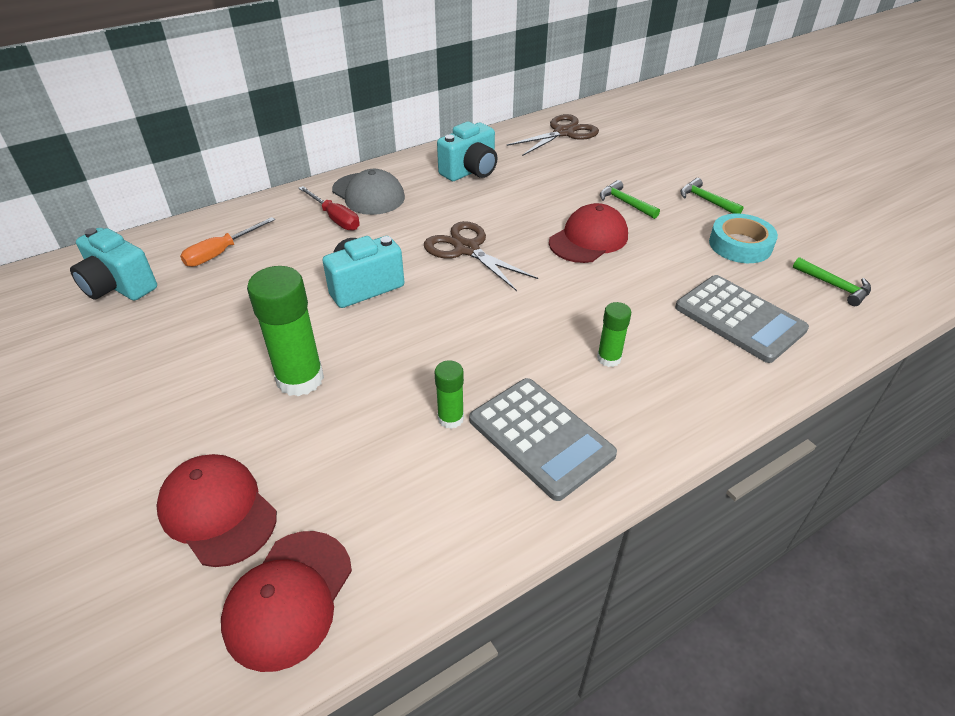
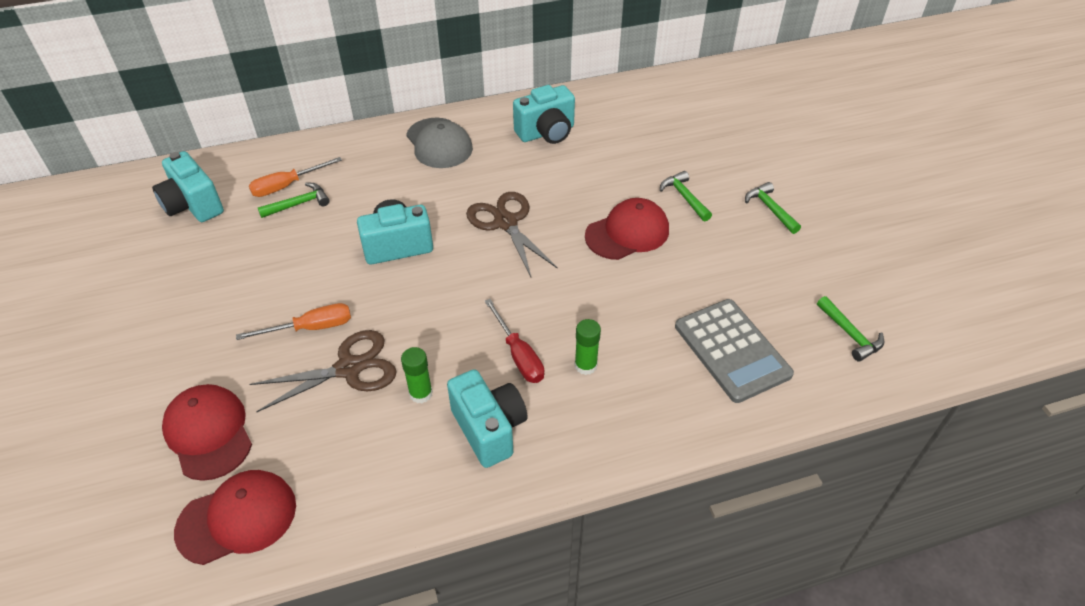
camera: 15 degrees right, 5 degrees up
red cap [221,531,352,672] -> red cap turned 150 degrees counterclockwise [174,470,296,565]
green glue stick [247,266,324,397] -> orange screwdriver [236,303,351,340]
red screwdriver [299,186,360,231] -> red screwdriver moved to [485,299,544,383]
grey calculator [469,378,617,501] -> turquoise camera [447,369,528,468]
brown scissors [506,114,599,156] -> brown scissors moved to [250,330,397,412]
turquoise tape [709,214,778,263] -> none
none -> green hammer [258,183,330,218]

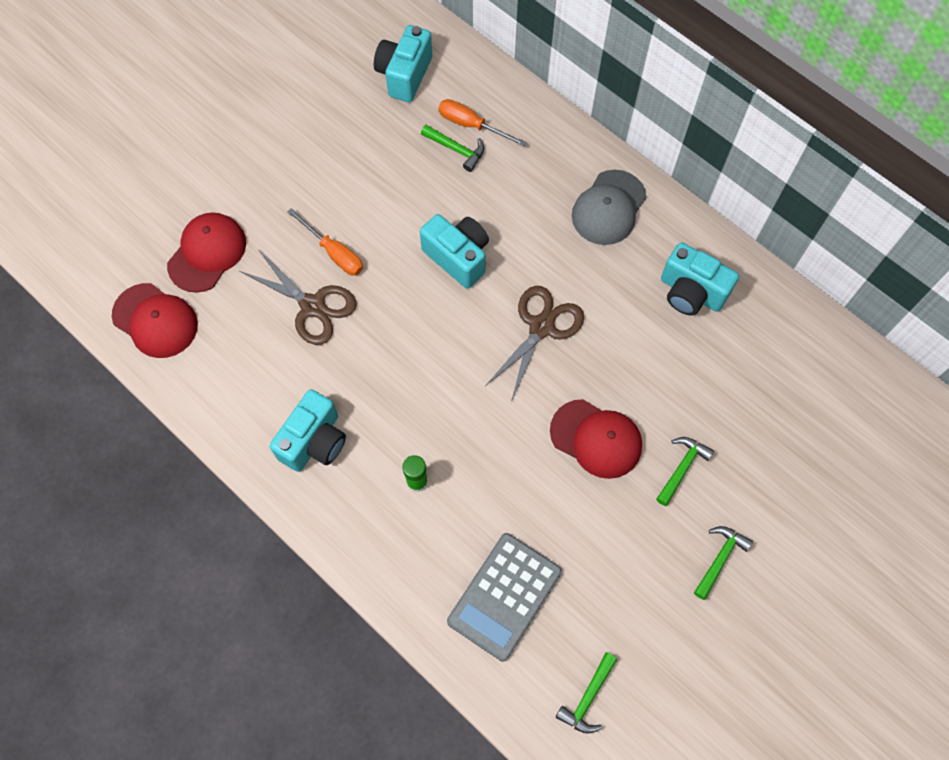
camera: 60 degrees right, 20 degrees up
green glue stick [401,347,433,403] -> none
red screwdriver [485,299,544,383] -> none

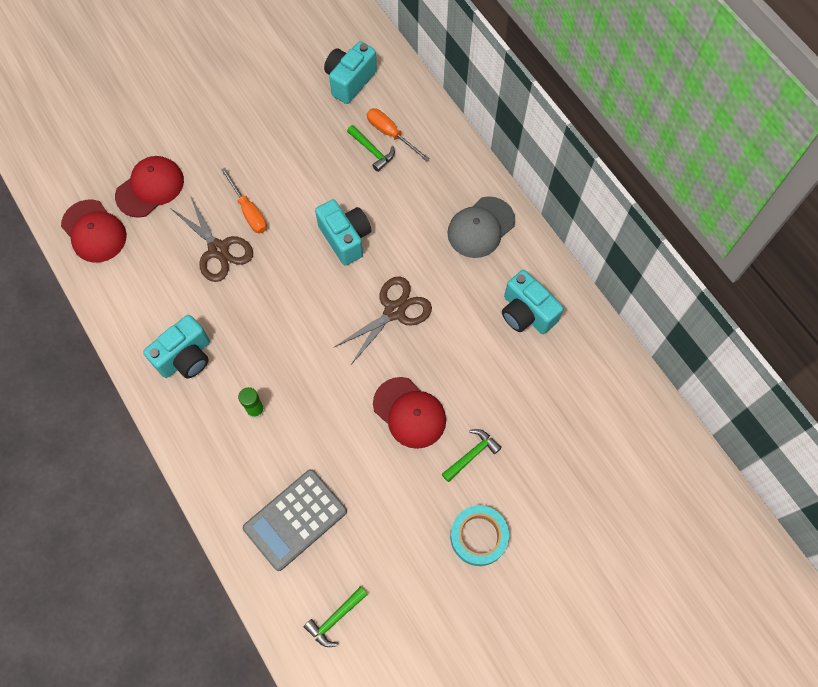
camera: 15 degrees right, 0 degrees up
green hammer [694,526,753,600] -> turquoise tape [450,505,509,566]

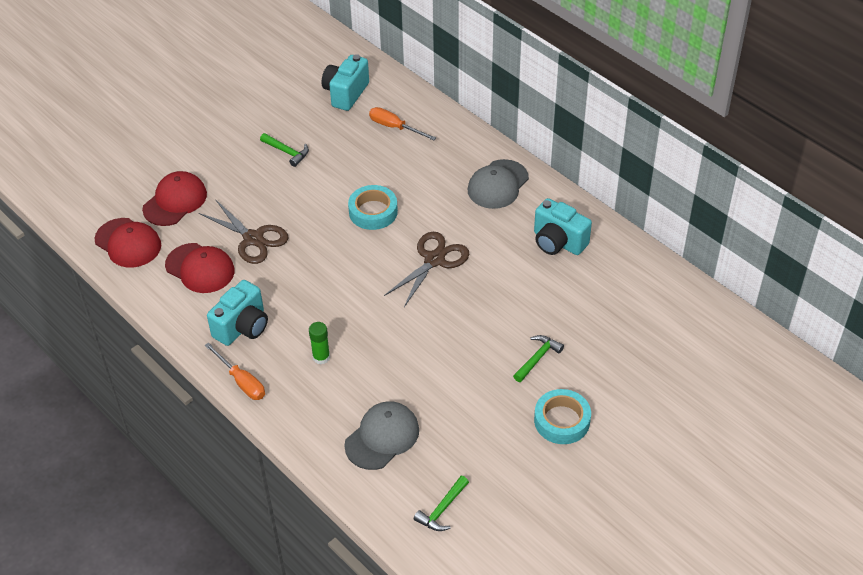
camera: 10 degrees left, 20 degrees down
orange screwdriver [221,168,267,233] -> orange screwdriver moved to [205,343,265,400]
grey calculator [243,469,347,571] -> grey cap [344,401,419,470]
turquoise camera [315,199,371,266] -> turquoise tape [348,185,398,230]
green hammer [347,125,395,172] -> green hammer moved to [260,133,309,167]
red cap [373,377,446,449] -> red cap moved to [165,243,235,293]

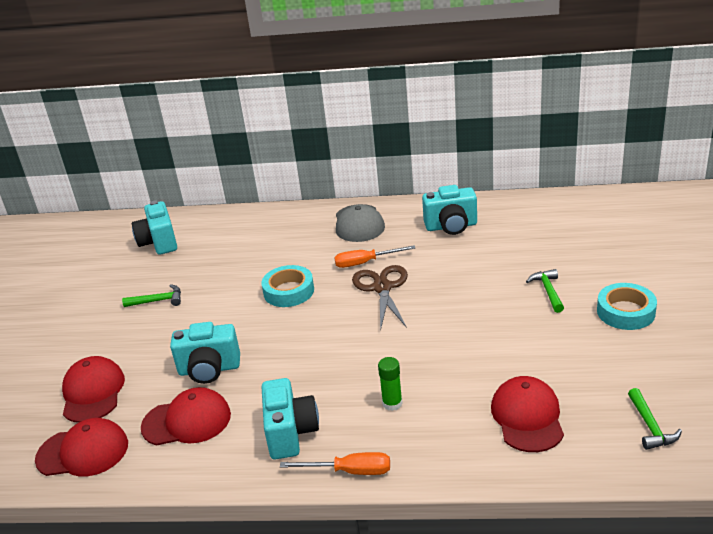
camera: 40 degrees left, 15 degrees down
brown scissors [199,200,289,264] -> turquoise camera [170,322,240,384]
grey cap [344,401,419,470] -> red cap [491,376,564,452]
orange screwdriver [369,107,436,140] -> orange screwdriver moved to [334,245,415,268]

